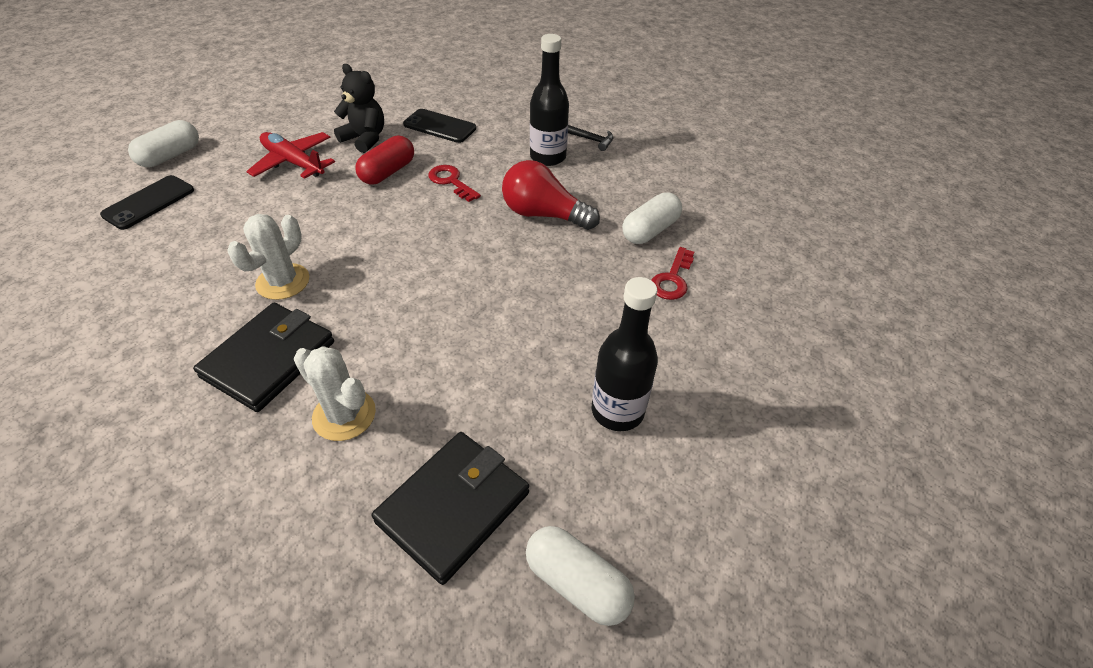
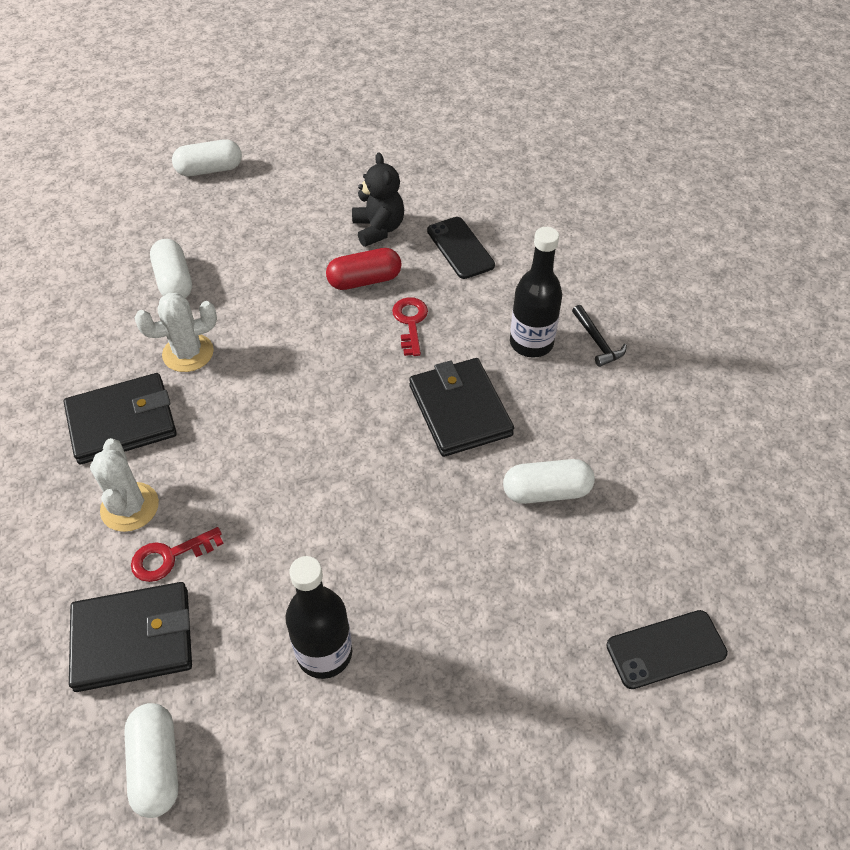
camera: 40 degrees right, 5 degrees up
black phone [100,175,194,230] -> black phone moved to [606,610,728,689]
red plane [246,132,335,179] -> none
red light bulb [502,160,600,230] -> black wallet [409,358,514,457]
red key [651,247,694,300] -> red key moved to [131,527,224,582]
none -> white capsule [150,239,192,298]

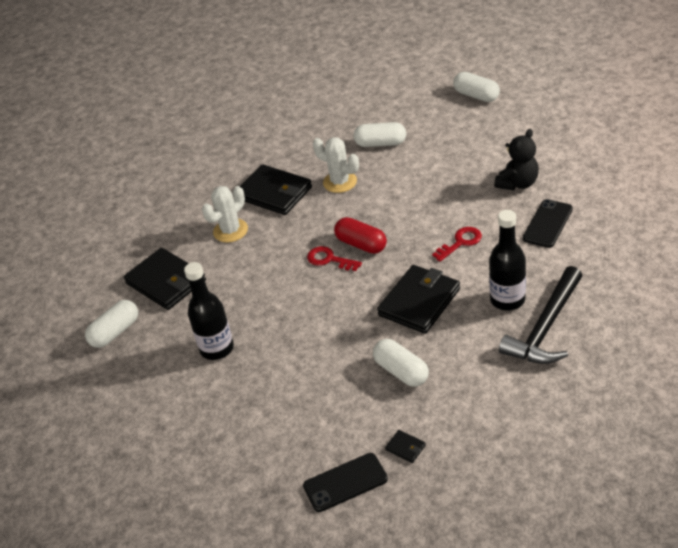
camera: 60 degrees right, 10 degrees down
red key [131,527,224,582] -> red key moved to [307,246,362,271]
white capsule [150,239,192,298] -> white capsule turned 60 degrees clockwise [354,122,406,147]
red capsule [326,248,402,290] -> red capsule moved to [334,217,387,254]
black hammer [572,305,627,367] -> black hammer [499,266,582,364], size x2.09
black phone [606,610,728,689] -> black phone turned 60 degrees counterclockwise [303,453,388,512]
none -> black wallet [385,430,426,463]

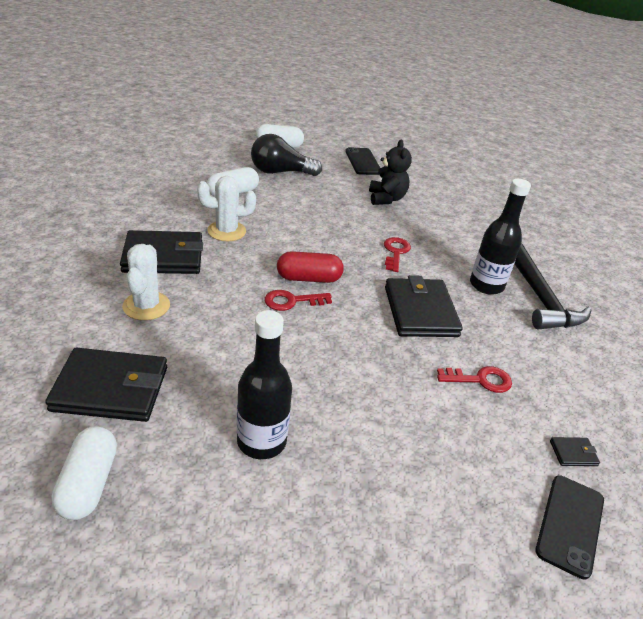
camera: 50 degrees left, 5 degrees down
white capsule [373,339,429,387] -> red key [437,366,512,393]
black phone [523,199,573,248] -> black phone moved to [345,147,380,175]
none -> black light bulb [251,134,322,176]

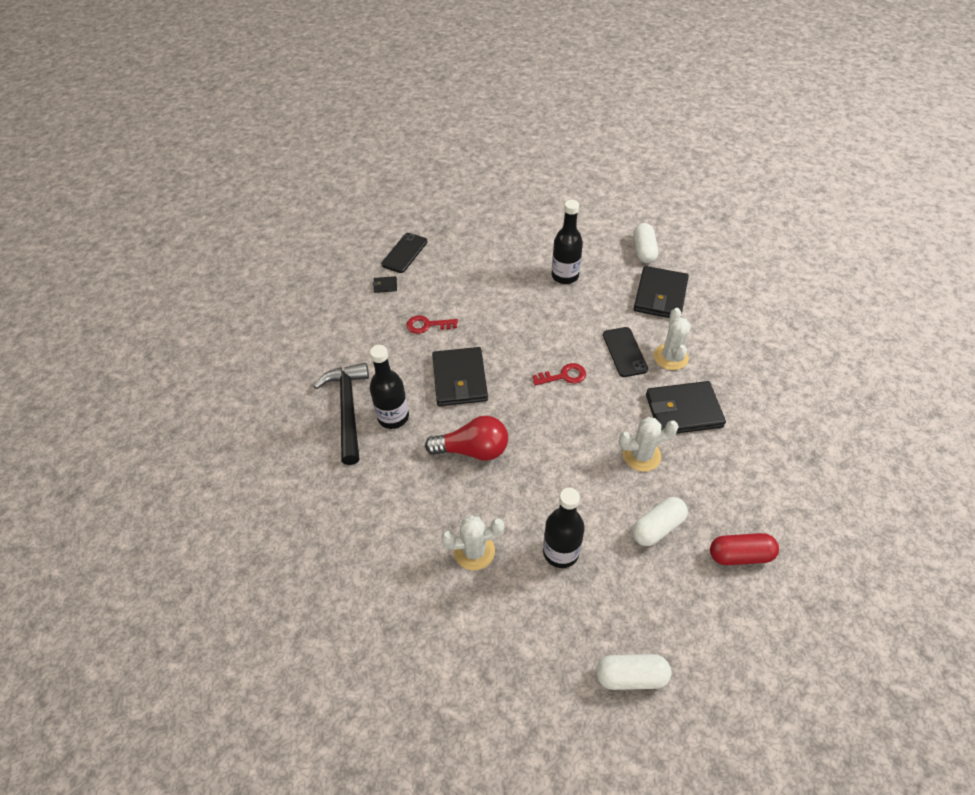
camera: 175 degrees left, 15 degrees up
black wallet [45,348,167,422] -> black wallet turned 75 degrees counterclockwise [634,266,689,318]
black light bulb [251,134,322,176] -> none
red capsule [277,251,344,283] -> red capsule moved to [710,533,779,565]
black phone [345,147,380,175] -> black phone moved to [603,327,648,377]
black teddy bear [369,140,412,205] -> white cactus [441,515,504,570]
red key [384,237,411,272] -> red light bulb [425,416,508,461]
none -> black bottle [543,488,585,568]

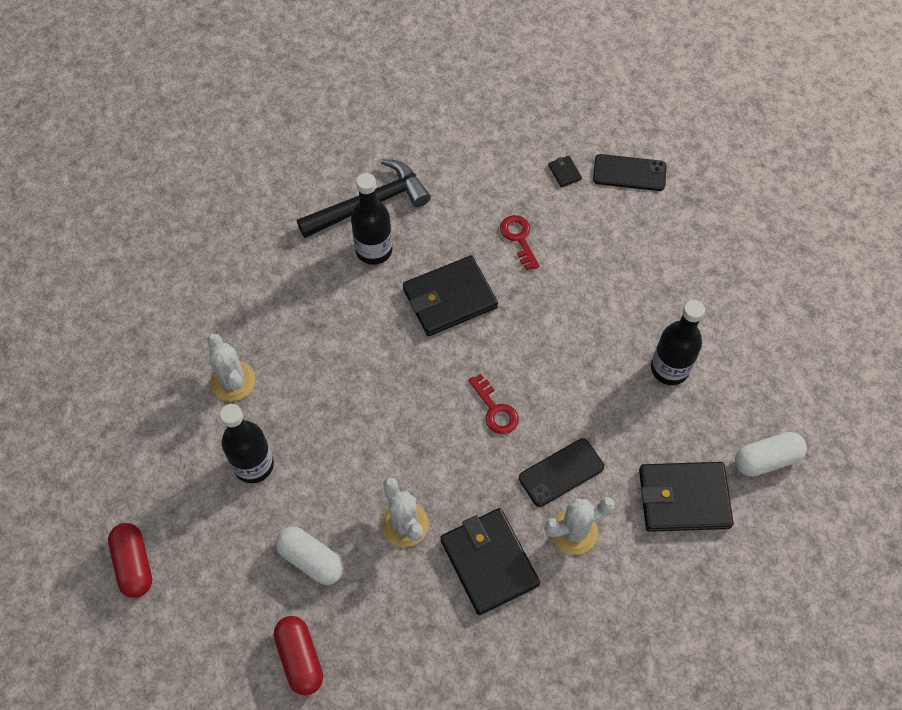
camera: 70 degrees right, 10 degrees up
red light bulb [425,416,508,461] -> none
white capsule [596,654,671,690] -> red capsule [108,523,152,598]

